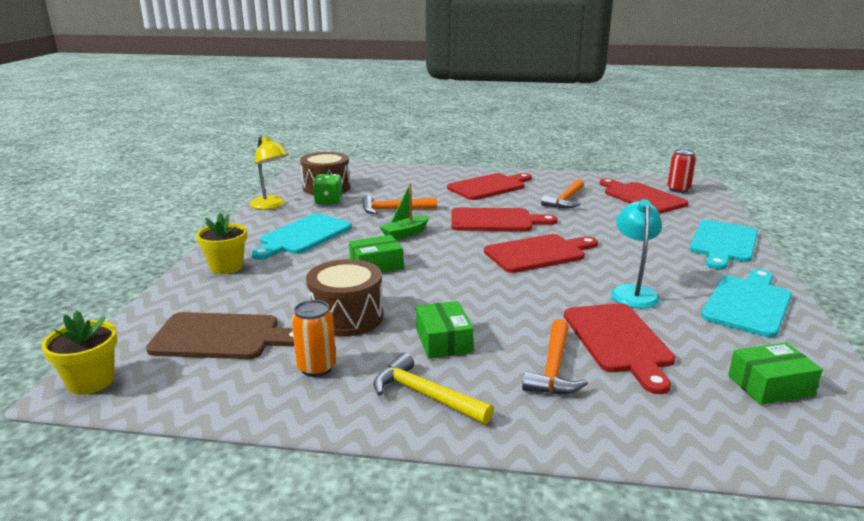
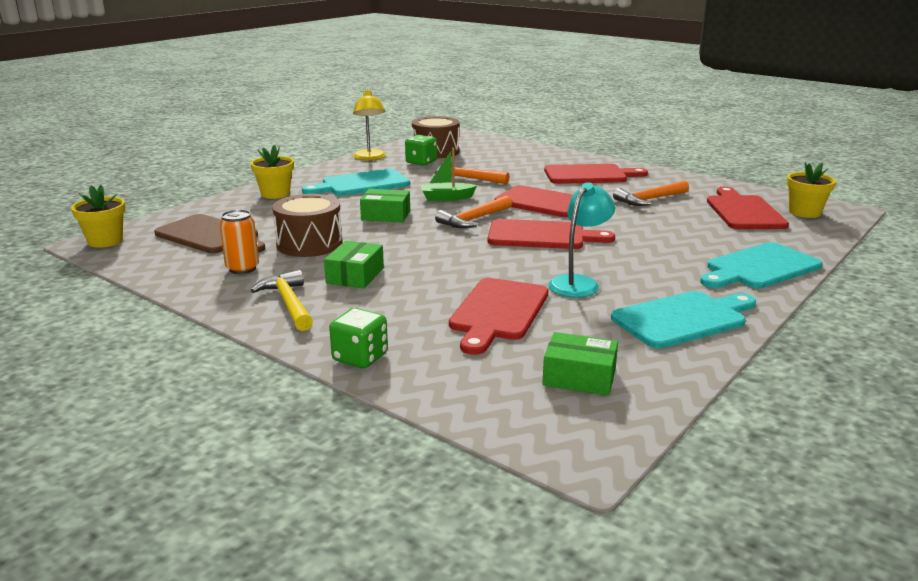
camera: 30 degrees right, 0 degrees up
orange hammer [522,319,588,394] -> orange hammer moved to [435,196,512,228]
red can [667,149,696,193] -> yellow flower pot [787,162,836,218]
none -> green dice [329,308,388,368]

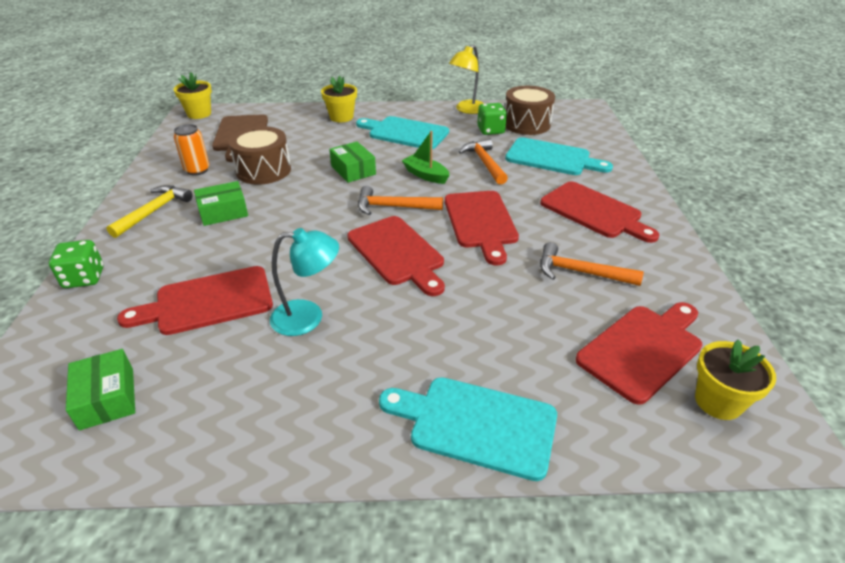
camera: 50 degrees right, 15 degrees up
turquoise cutting board [611,291,756,349] -> turquoise cutting board moved to [505,137,613,175]

